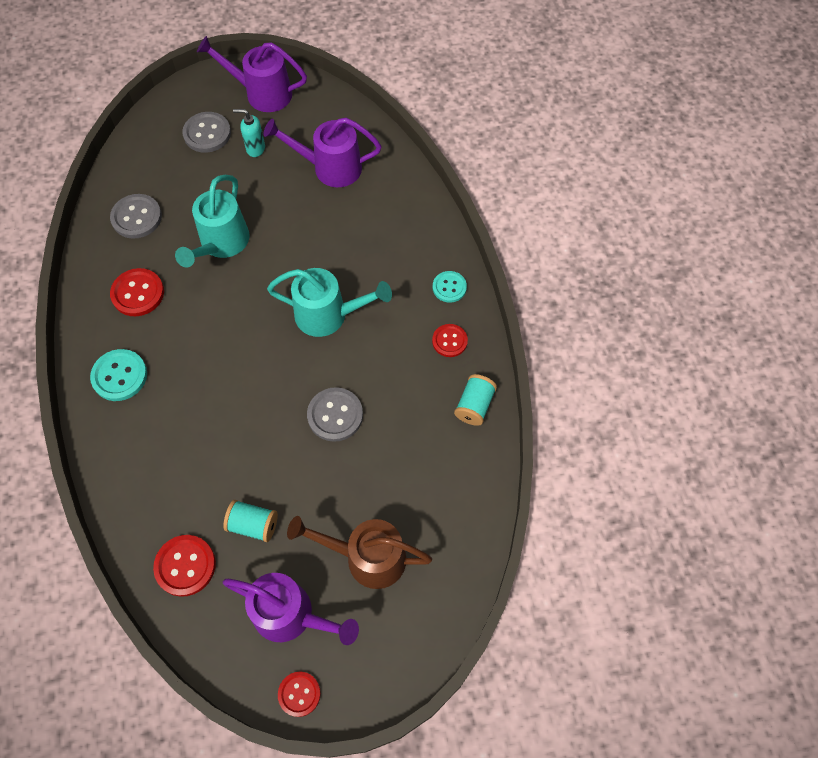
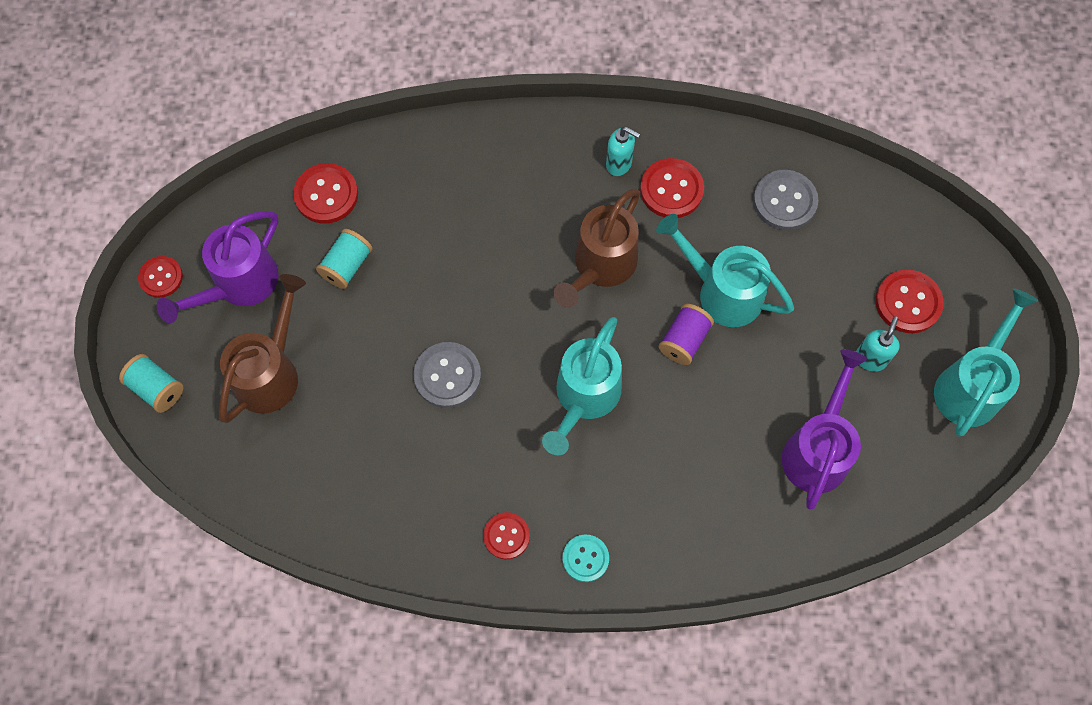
camera: 105 degrees right, 5 degrees up
turquoise button [90,349,147,401] -> none
grey button [182,112,231,153] -> red button [875,270,944,333]
purple watering can [197,36,307,112] -> turquoise watering can [934,288,1038,437]
turquoise spool [454,374,497,426] -> turquoise spool moved to [119,354,184,413]
none -> brown watering can [554,188,640,308]
none -> turquoise soap dispenser [606,127,640,176]
none -> purple spool [659,304,714,365]

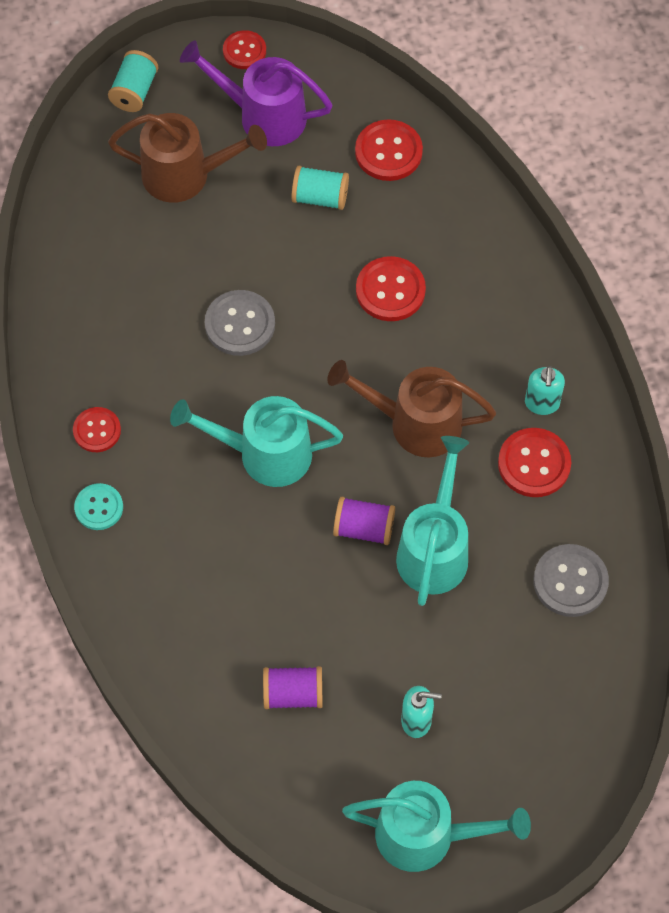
camera: 70 degrees right, 5 degrees down
purple watering can [782,349,867,510] -> purple spool [263,666,323,709]
red button [875,270,944,333] -> red button moved to [356,256,426,321]

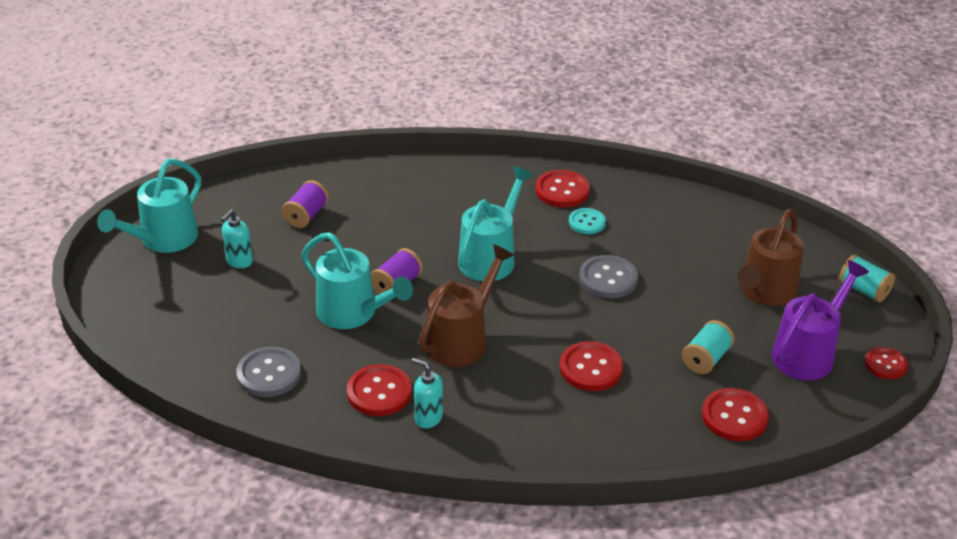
camera: 115 degrees right, 25 degrees down
red button [73,407,121,452] -> red button [535,170,590,207], size x1.51
turquoise button [74,483,123,530] -> turquoise button moved to [569,208,606,234]

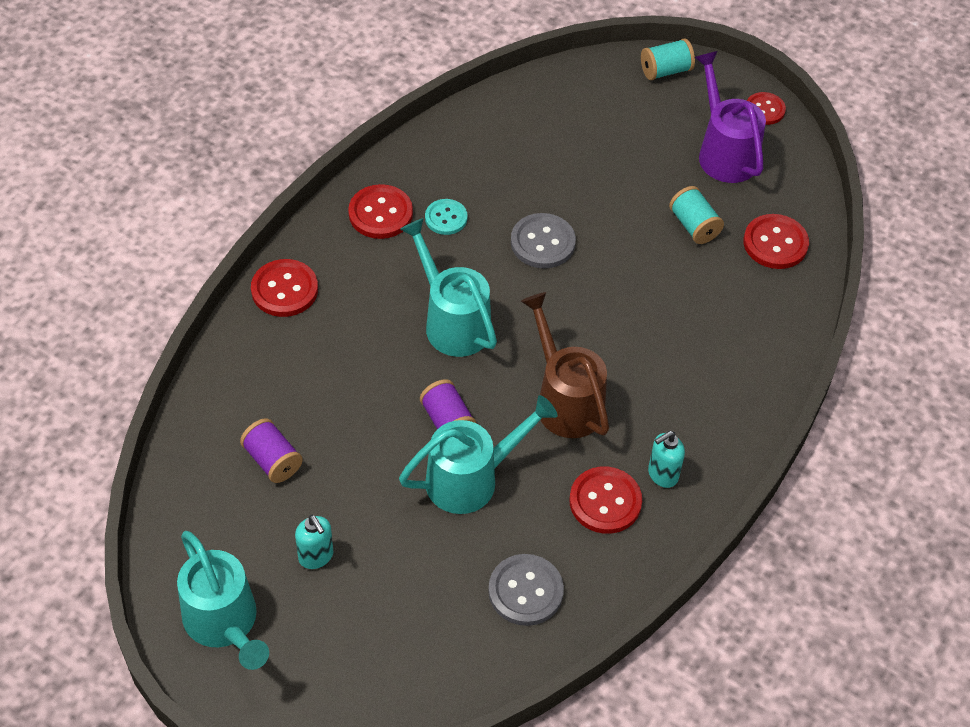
camera: 65 degrees left, 15 degrees up
red button [560,341,624,391] -> red button moved to [251,259,318,317]
brown watering can [737,209,804,306] -> none

